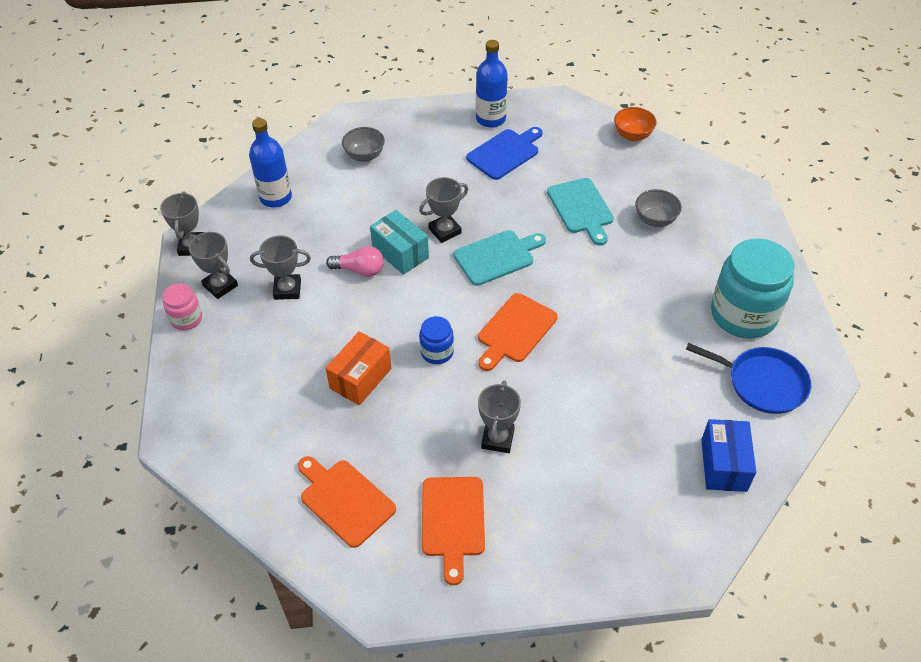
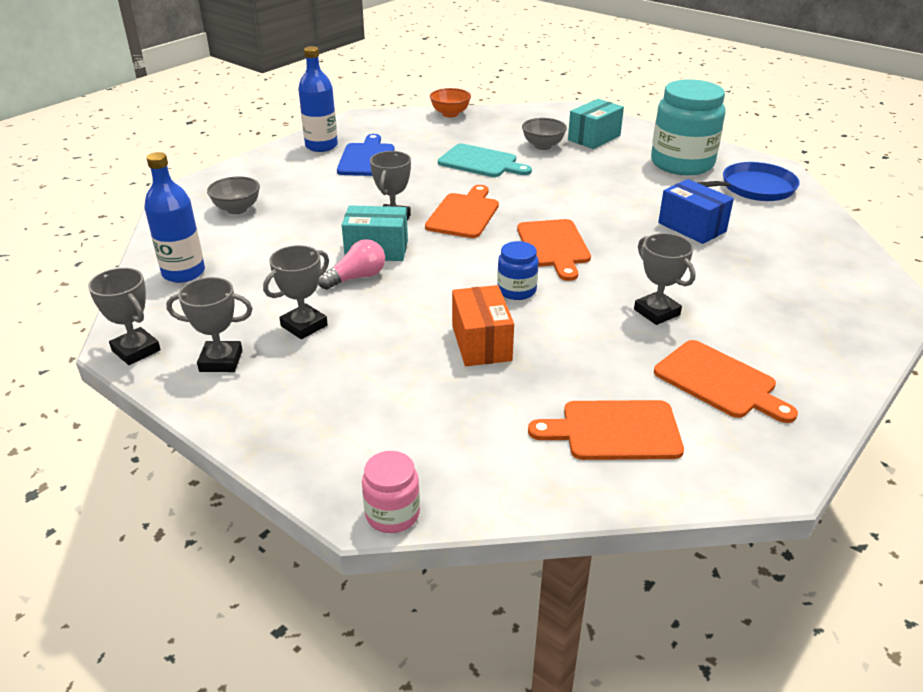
camera: 45 degrees left, 15 degrees down
pink jar [163,283,202,330] -> pink jar moved to [362,451,420,533]
turquoise cutting board [454,230,546,286] -> orange cutting board [425,185,499,238]
blue box [701,419,756,492] -> blue box moved to [658,179,734,244]
none -> turquoise box [568,99,624,149]

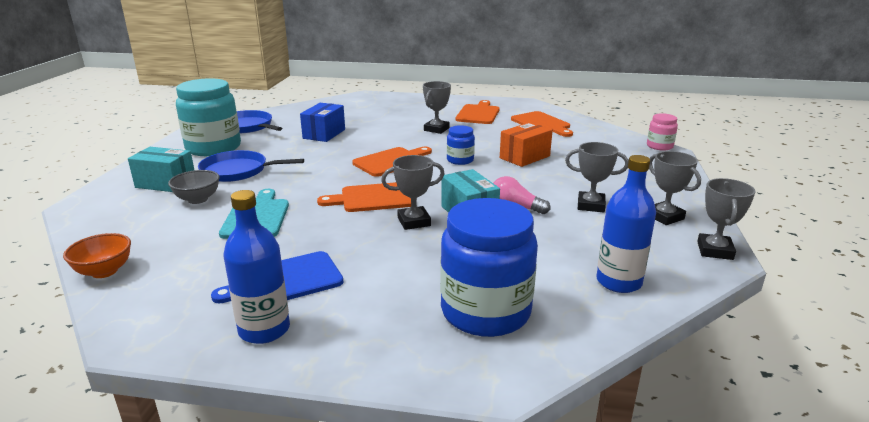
camera: 120 degrees left, 10 degrees down
grey bowl [207,176,260,214] -> blue jar [440,198,538,337]
none -> blue pan [198,150,304,182]

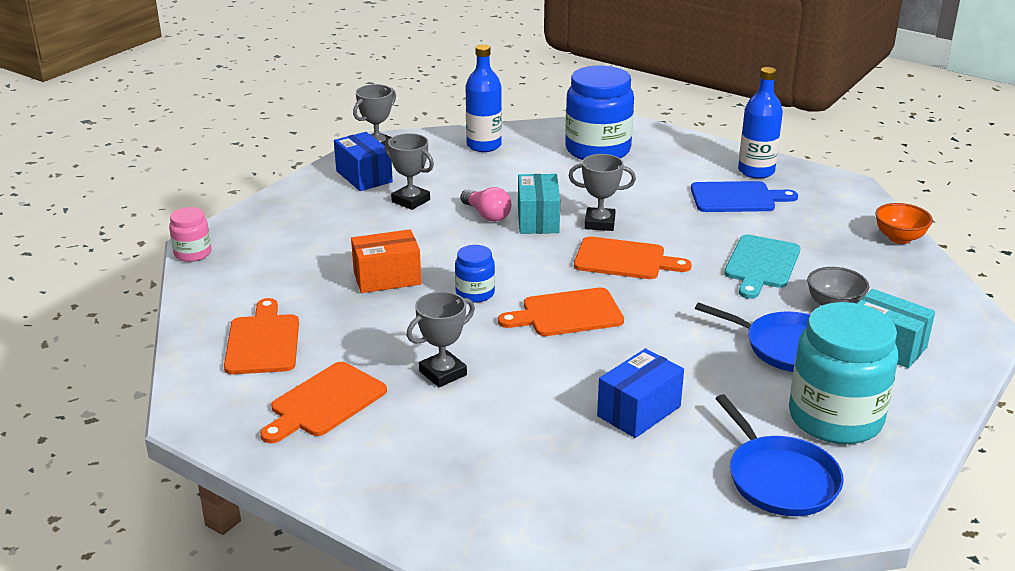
camera: 155 degrees left, 5 degrees up
grey trophy [649,151,701,225] -> blue box [334,132,393,191]

